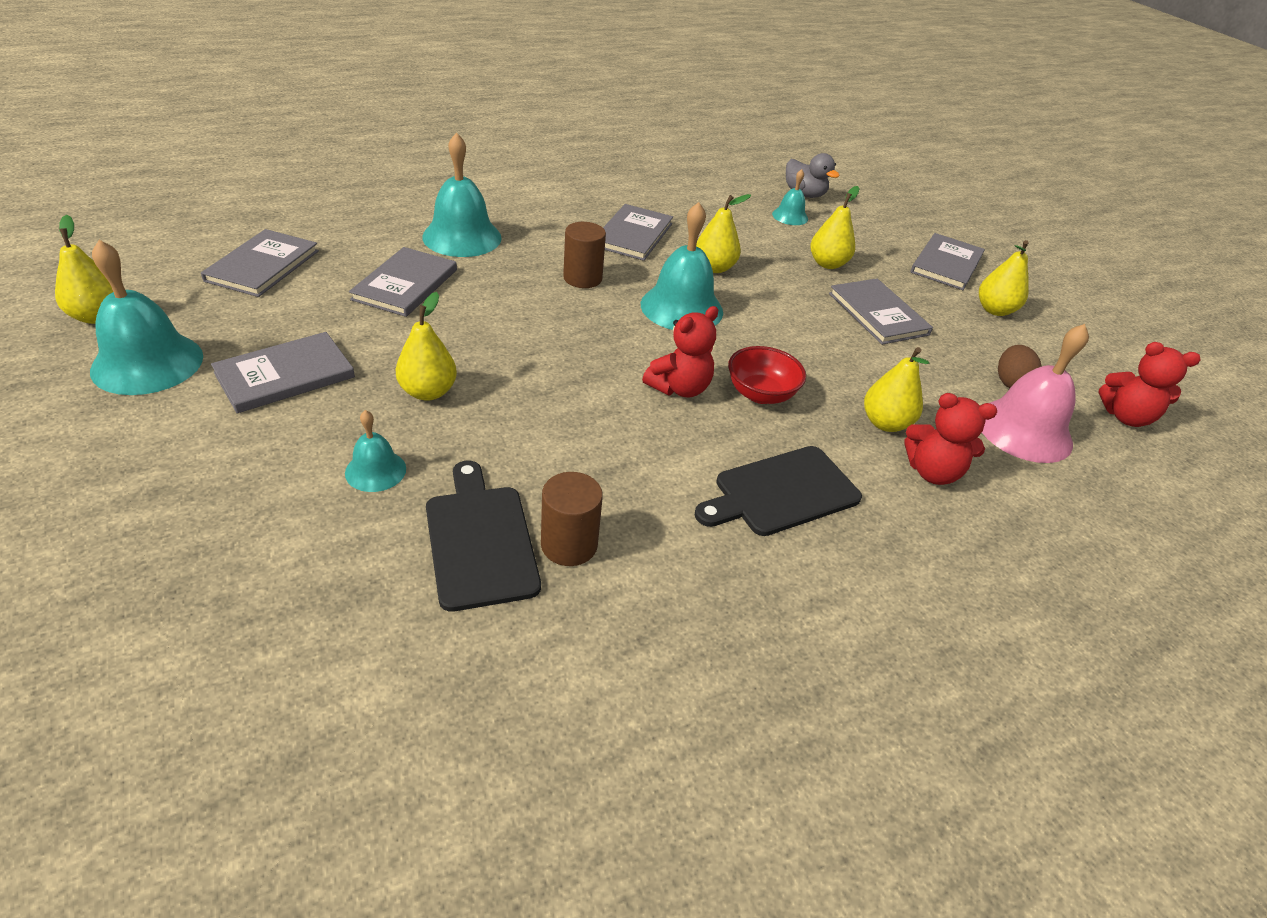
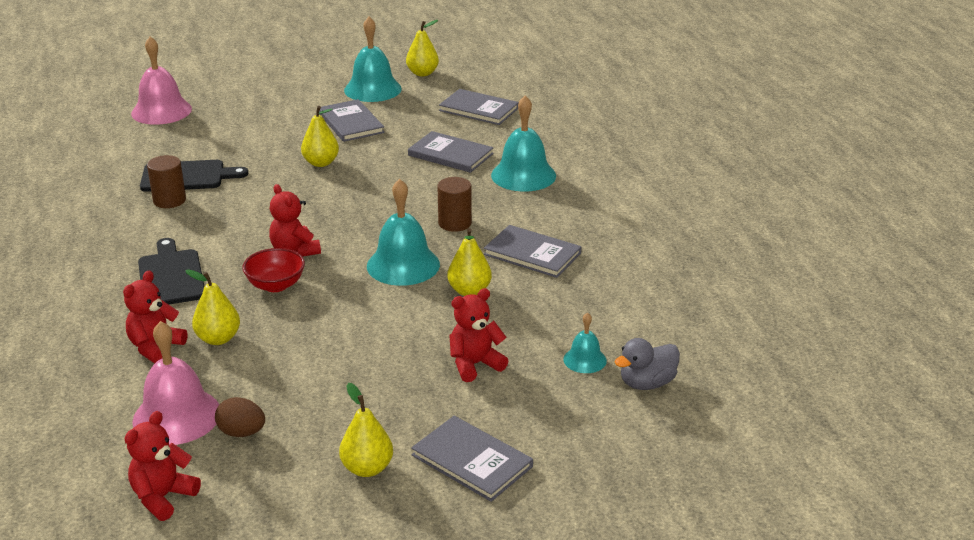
camera: 105 degrees right, 10 degrees down
turquoise bell [345,410,406,492] -> none
yellow pear [810,186,859,269] -> red teddy bear [449,288,508,382]
grey book [829,278,933,345] -> none
none -> pink bell [131,36,192,125]

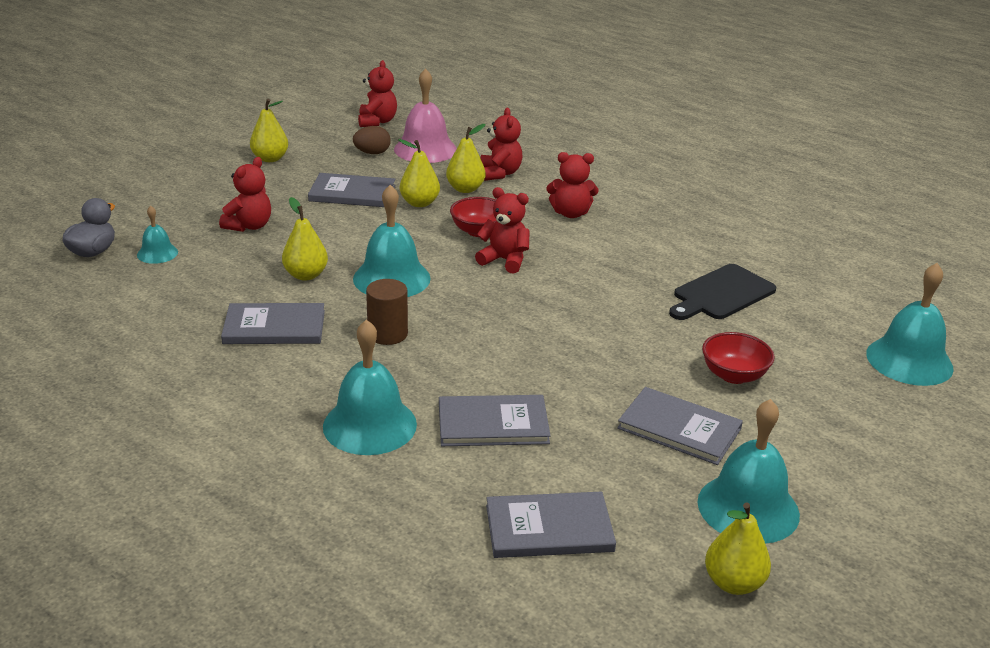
camera: 145 degrees right, 0 degrees up
pink bell [131,36,192,125] -> turquoise bell [866,263,954,386]
black cutting board [138,238,205,304] -> red teddy bear [547,152,598,218]
brown cylinder [147,155,186,208] -> none
yellow pear [301,106,339,167] -> yellow pear moved to [398,139,440,207]
grey book [411,416,533,502] -> grey book moved to [308,173,396,207]
none -> red bowl [702,332,775,384]

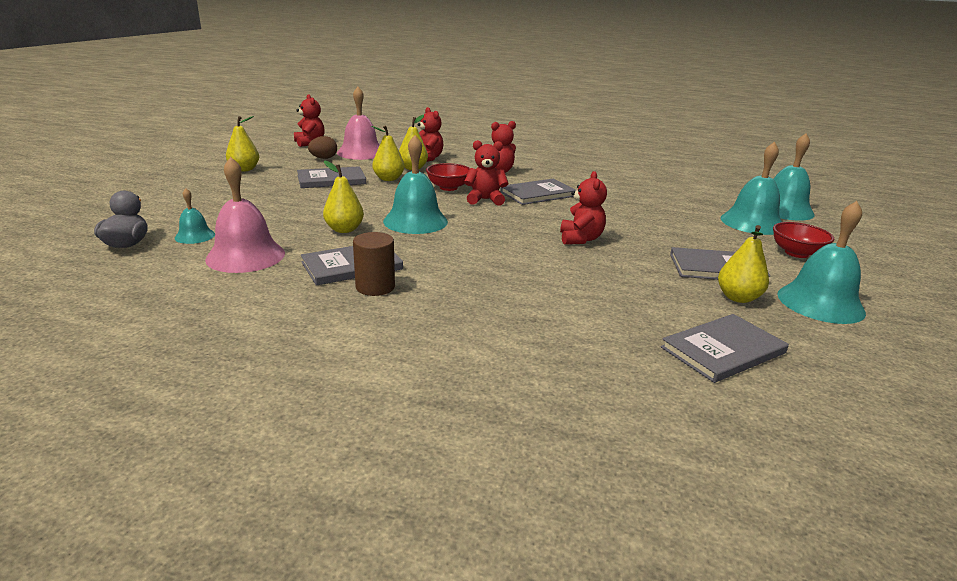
camera: 25 degrees left, 5 degrees down
red teddy bear [219,157,271,232] -> red teddy bear moved to [560,171,607,245]
turquoise bell [323,319,417,455] -> turquoise bell moved to [720,142,782,235]
brown cylinder [366,279,408,345] -> brown cylinder moved to [353,232,395,296]
grey book [439,395,551,446] -> grey book moved to [500,179,576,205]
black cutting board [669,264,776,320] -> none
red bowl [702,332,775,384] -> red bowl moved to [773,222,834,258]
yellow pear [705,502,771,595] -> yellow pear moved to [718,225,769,303]
none -> pink bell [205,157,285,273]

